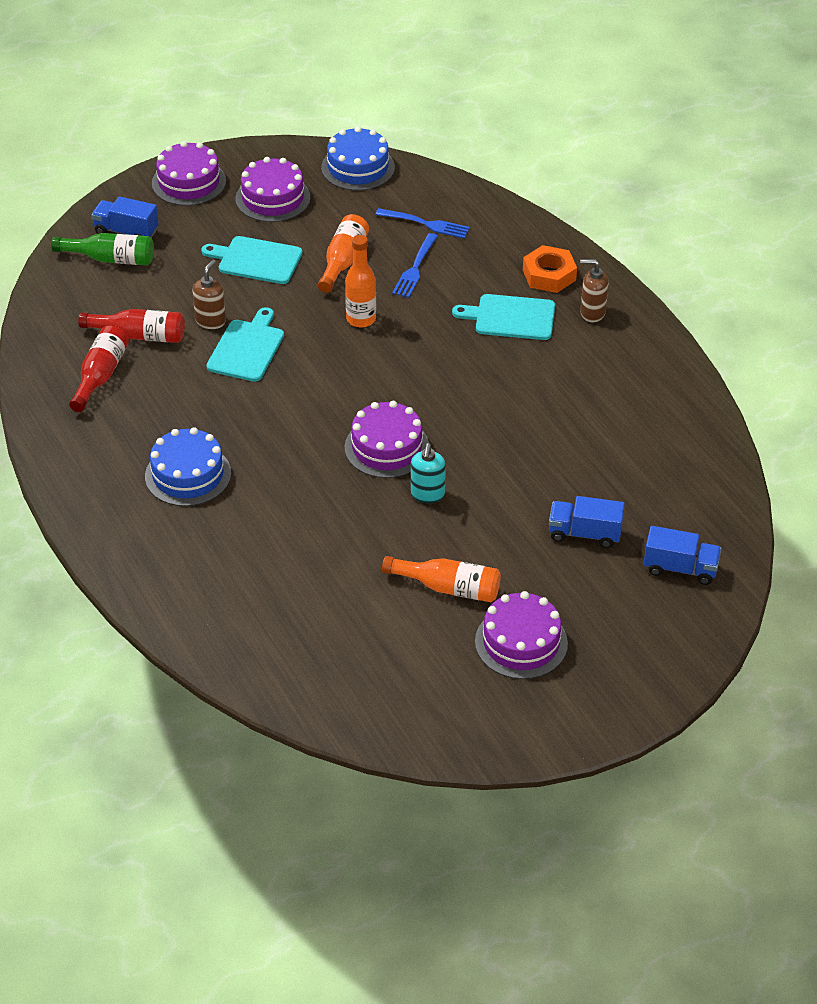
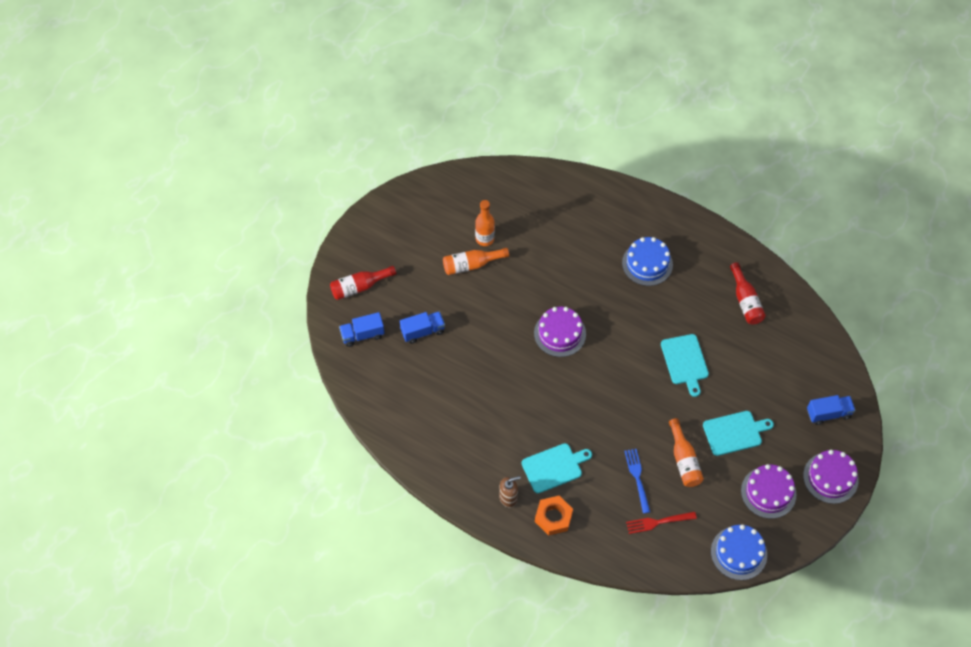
camera: 150 degrees right, 15 degrees up
green bottle [51,233,154,265] -> none
red bottle [78,309,185,343] -> red bottle moved to [330,266,396,300]
brown soap dispenser [192,260,226,329] -> none
orange bottle [345,235,376,328] -> orange bottle moved to [475,200,495,246]
blue fork [375,208,470,239] -> red fork [626,512,697,534]
turquoise soap dispenser [411,443,446,504] -> none
purple cake [475,591,568,679] -> none

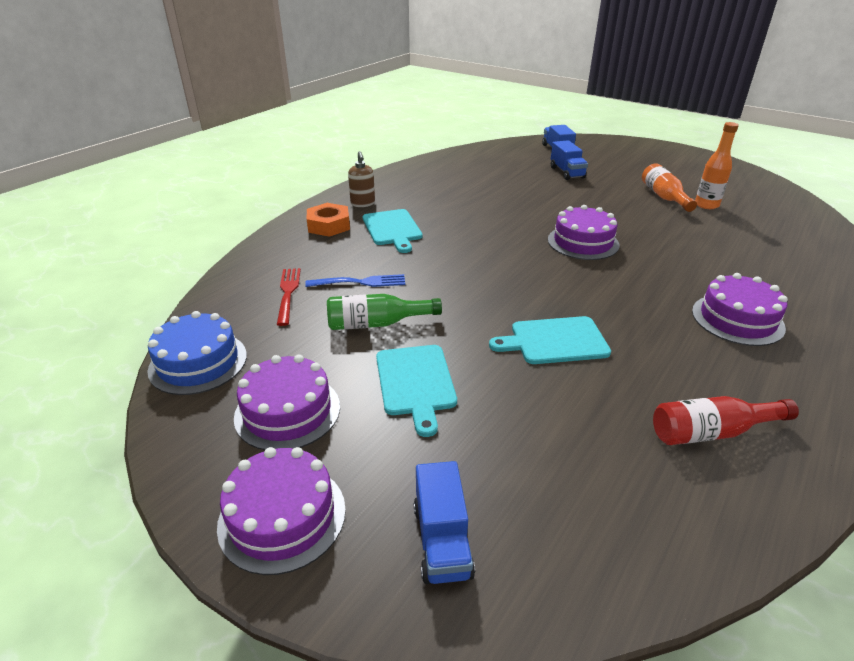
camera: 95 degrees right, 25 degrees down
red bottle [330,266,396,300] -> none
blue cake [622,237,673,286] -> purple cake [692,273,788,346]
orange bottle [669,418,704,487] -> green bottle [327,294,442,330]

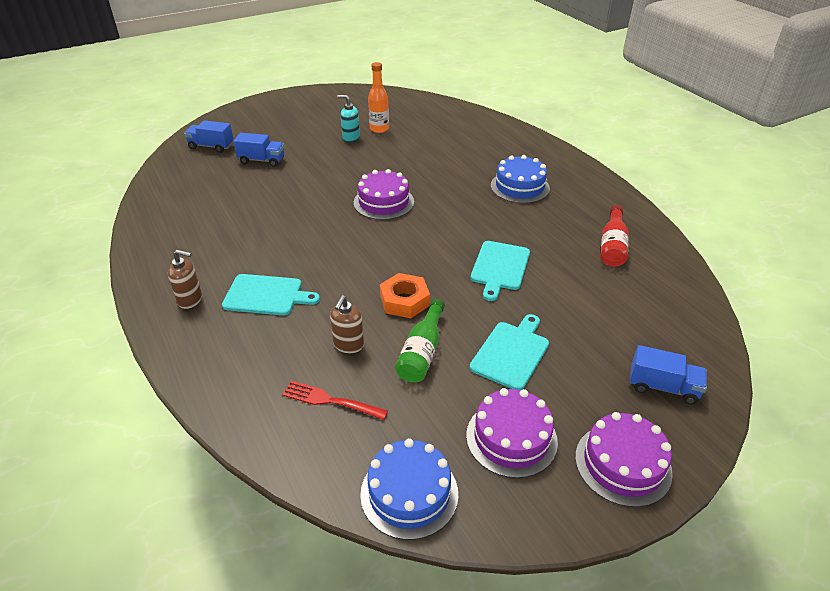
camera: 65 degrees left, 5 degrees up
blue fork [305,274,405,287] -> brown soap dispenser [330,295,364,353]
orange nut [307,203,350,237] -> orange nut moved to [380,273,430,318]
turquoise cutting board [376,345,457,437] -> turquoise cutting board turned 75 degrees counterclockwise [470,314,549,390]
orange bottle [642,163,697,212] -> turquoise soap dispenser [337,95,360,143]
purple cake [692,273,788,346] -> blue cake [491,155,550,203]

